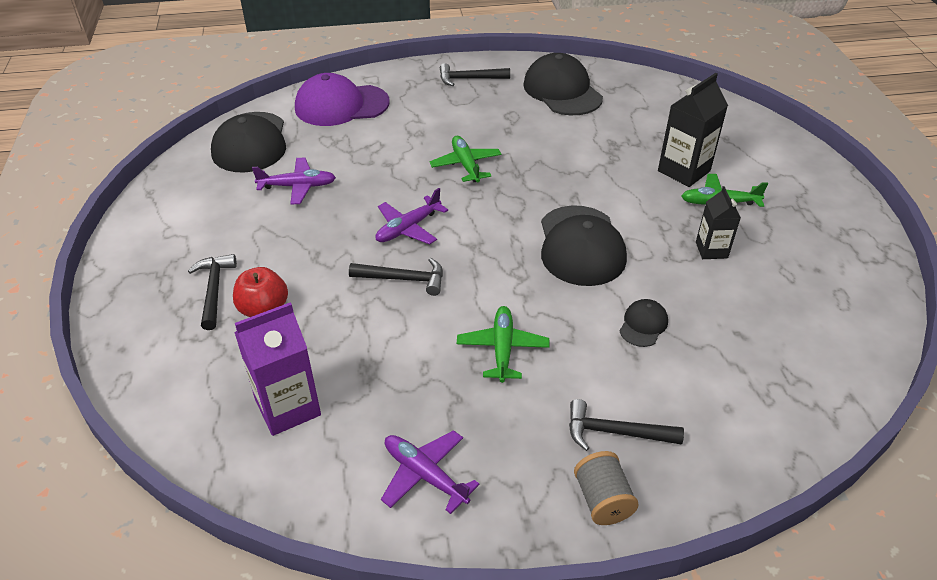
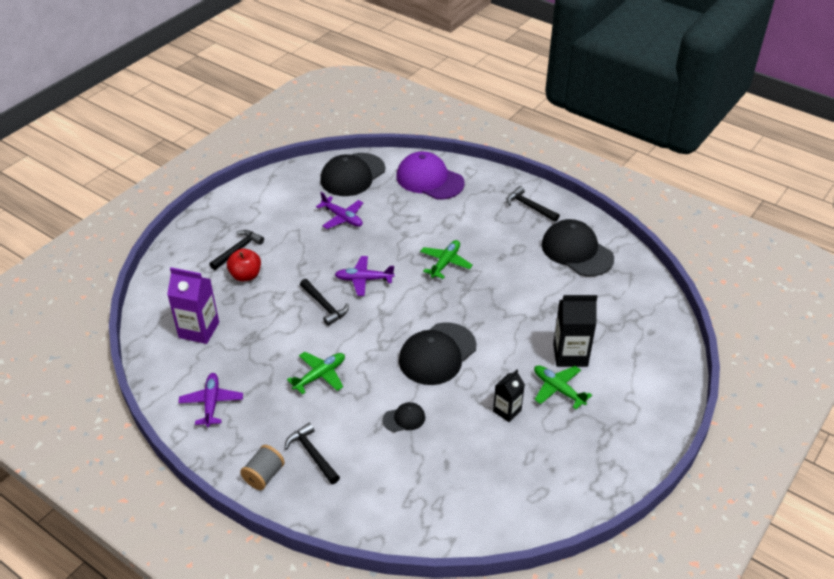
camera: 45 degrees right, 0 degrees up
black cap [523,53,603,115] -> black cap turned 60 degrees counterclockwise [542,219,614,276]

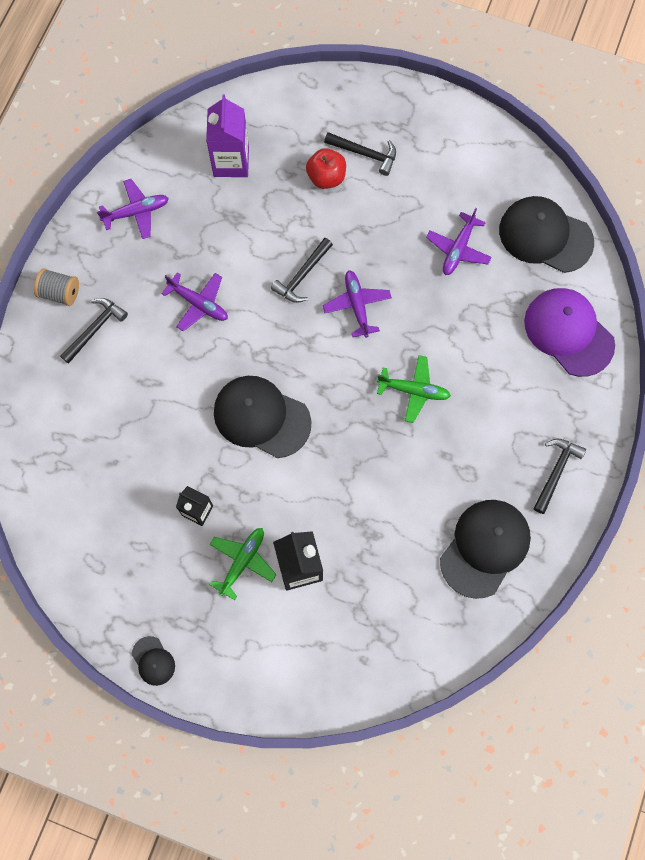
camera: 75 degrees right, 30 degrees up
green plane [287,352,345,394] -> purple plane [162,272,228,331]
black cap [383,402,425,432] -> black cap moved to [132,636,175,686]
purple cap [396,151,465,200] -> purple cap turned 60 degrees counterclockwise [524,288,615,377]

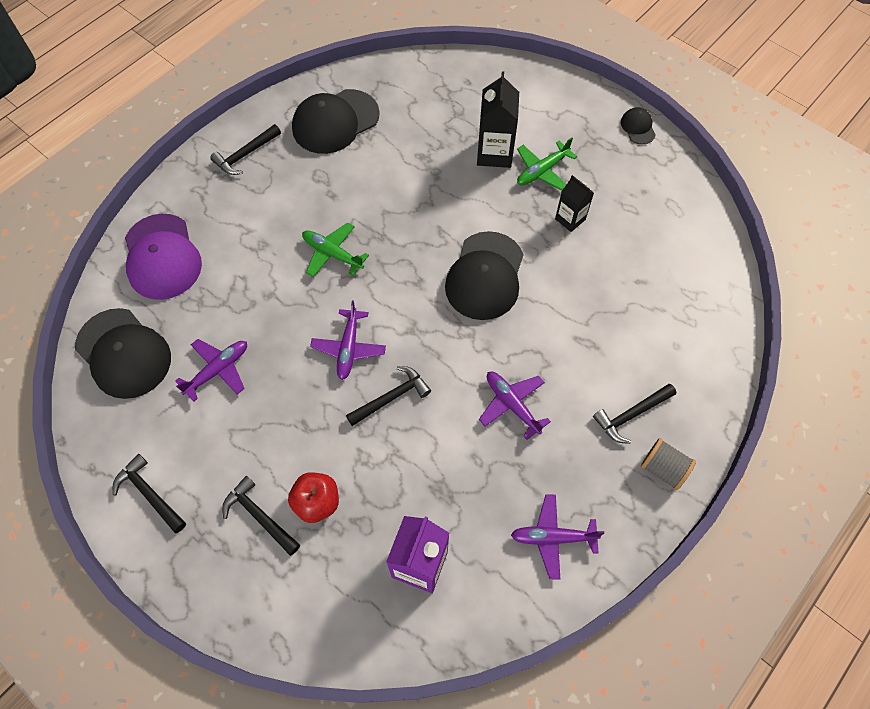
camera: 160 degrees left, 10 degrees down
black cap [214,376,312,458] -> black cap turned 60 degrees clockwise [445,231,524,320]
none -> black hammer [113,454,186,533]

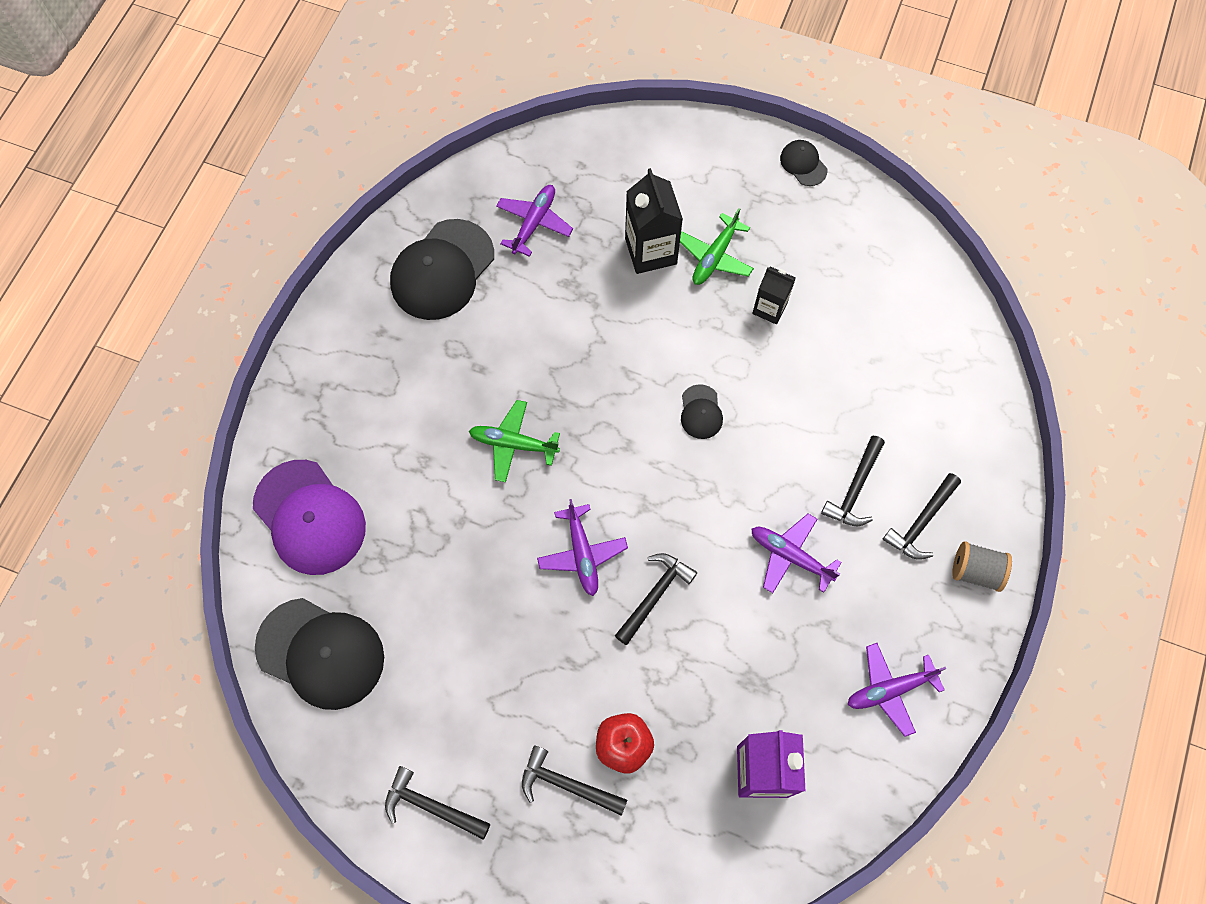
camera: 20 degrees left, 5 degrees up
purple plane [175,339,247,402] -> purple plane moved to [496,185,573,257]
black hammer [210,124,281,175] -> black hammer moved to [821,436,885,526]
black cap [445,231,524,320] -> black cap [681,384,723,439], size x0.47

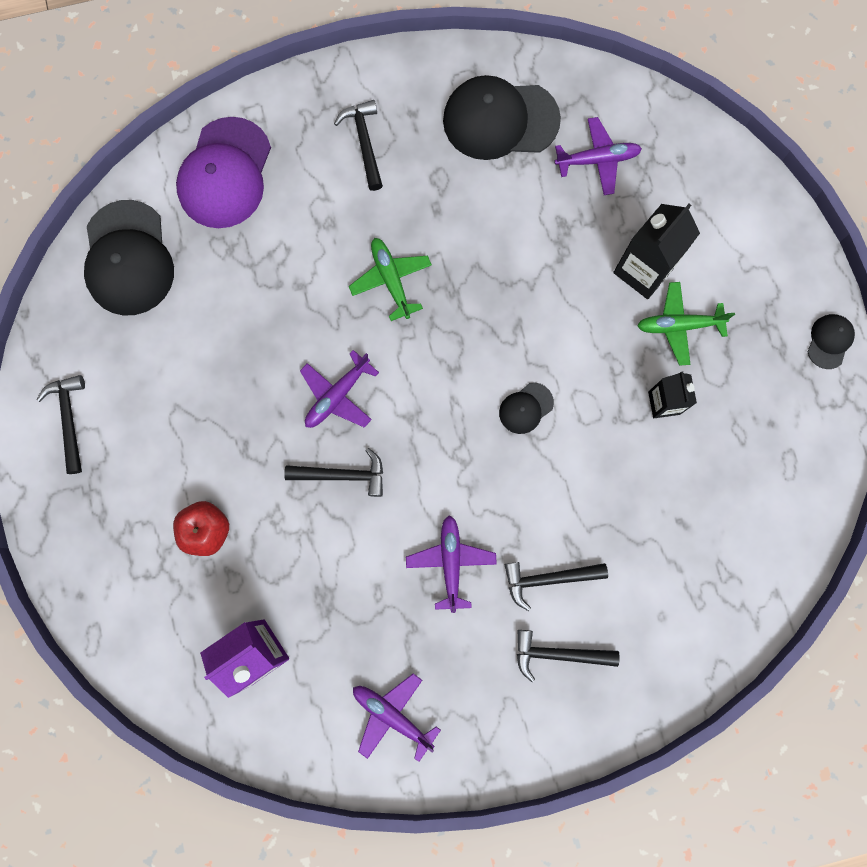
camera: 55 degrees right, 10 degrees up
black hammer [522,745,627,816] -> black hammer moved to [334,100,383,191]
grey spool [952,541,1012,592] -> none

